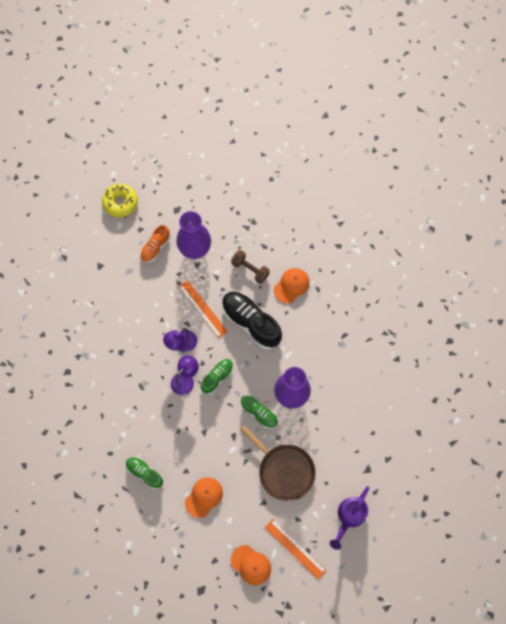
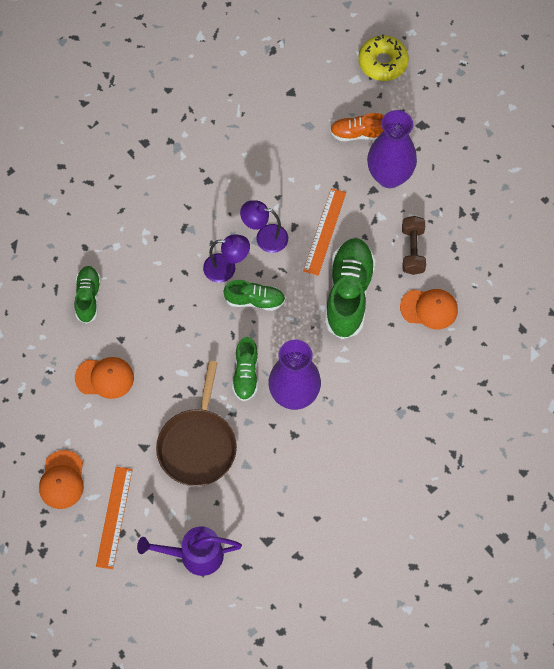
camera: 55 degrees right, 5 degrees down
black shoe [222,292,282,350] -> green shoe [325,238,376,339]

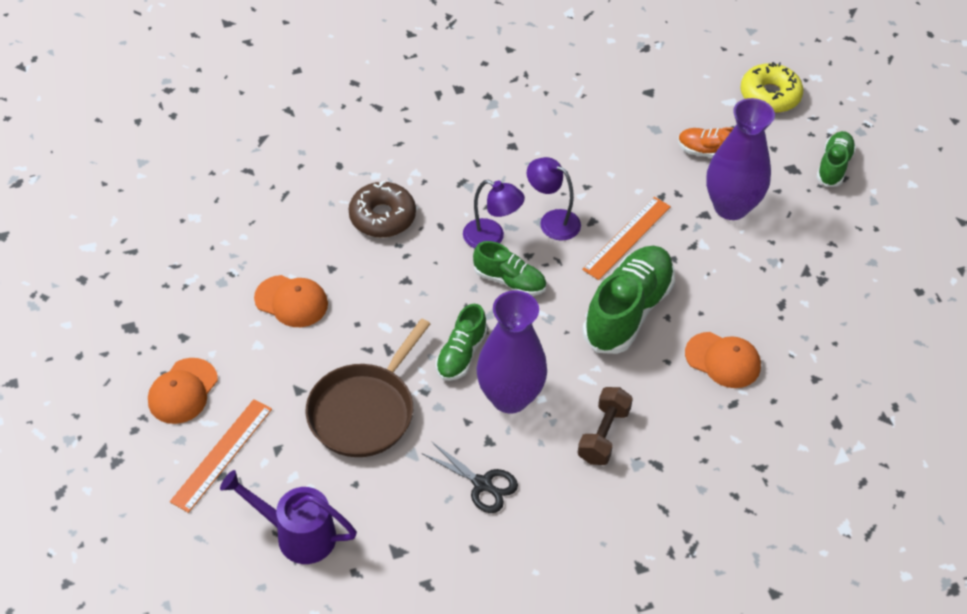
camera: 20 degrees right, 15 degrees down
green shoe [74,266,101,324] -> green shoe moved to [817,131,856,187]
brown dumbbell [402,216,426,275] -> brown dumbbell moved to [577,387,633,465]
none -> brown donut [349,181,416,238]
none -> black scissors [422,441,518,513]

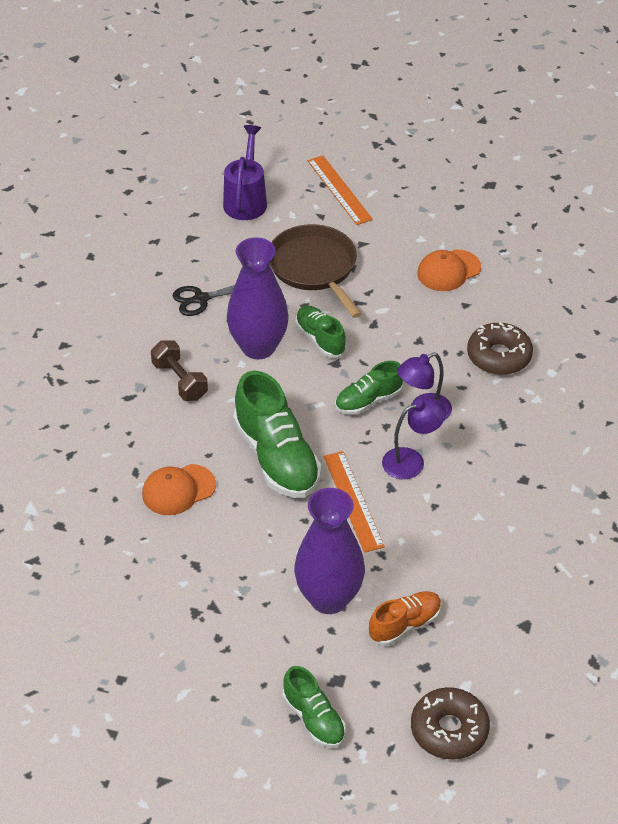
camera: 125 degrees right, 5 degrees down
orange cap [148,358,218,424] -> none
purple watering can [220,470,357,564] -> purple watering can turned 45 degrees counterclockwise [223,125,267,220]
yellow donut [740,62,803,113] -> brown donut [411,687,490,759]

